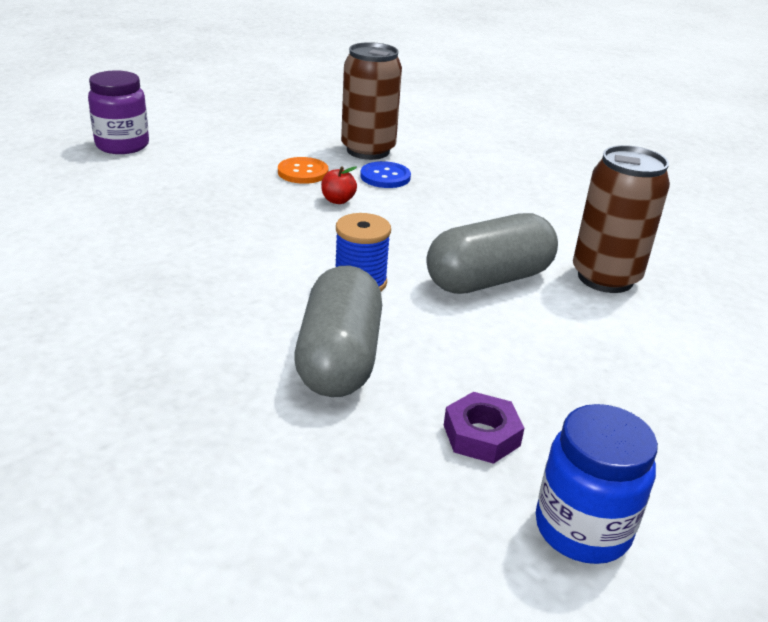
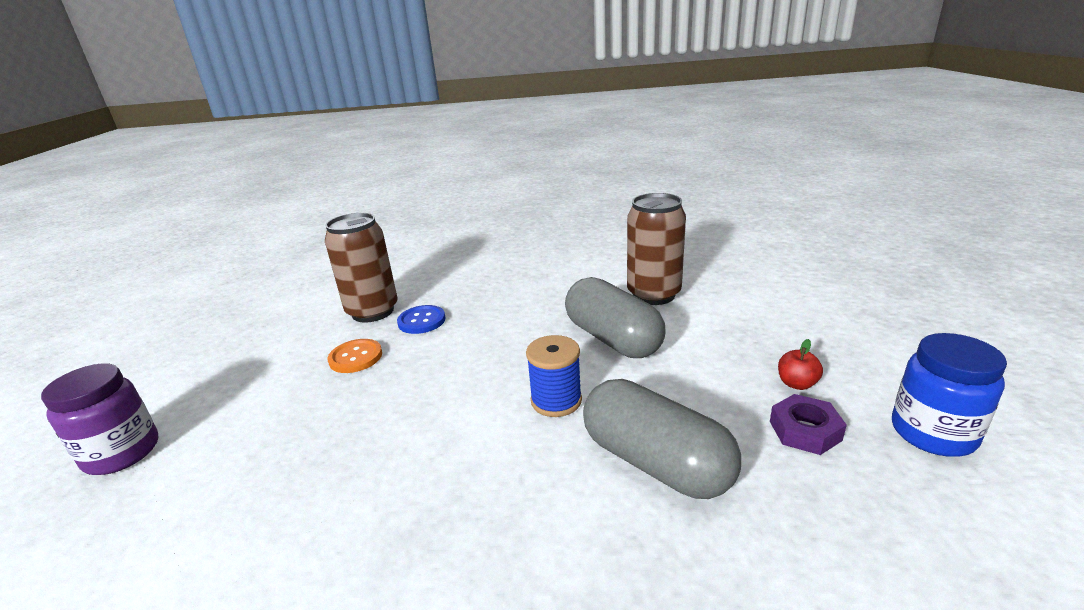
camera: 45 degrees left, 5 degrees down
red apple [321,166,357,204] -> red apple moved to [778,339,823,390]
grey capsule [427,213,558,294] -> grey capsule turned 45 degrees counterclockwise [565,277,665,358]

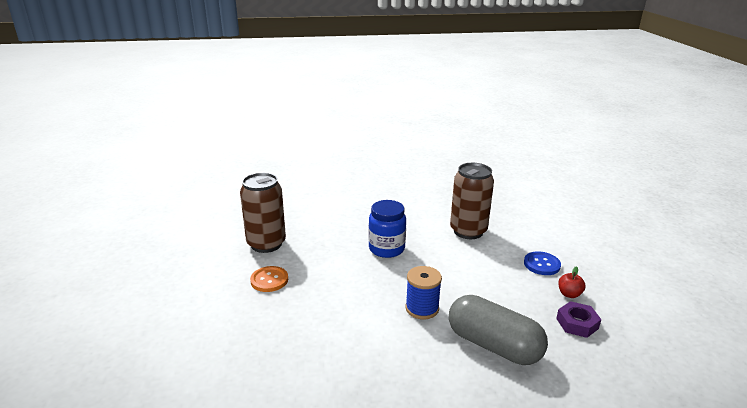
camera: 10 degrees left, 0 degrees up
purple jar [41,363,158,475] -> none
blue button [397,305,446,334] -> blue button moved to [524,251,561,275]
grey capsule [565,277,665,358] -> none
blue jar [892,333,1007,457] -> blue jar moved to [369,200,406,258]

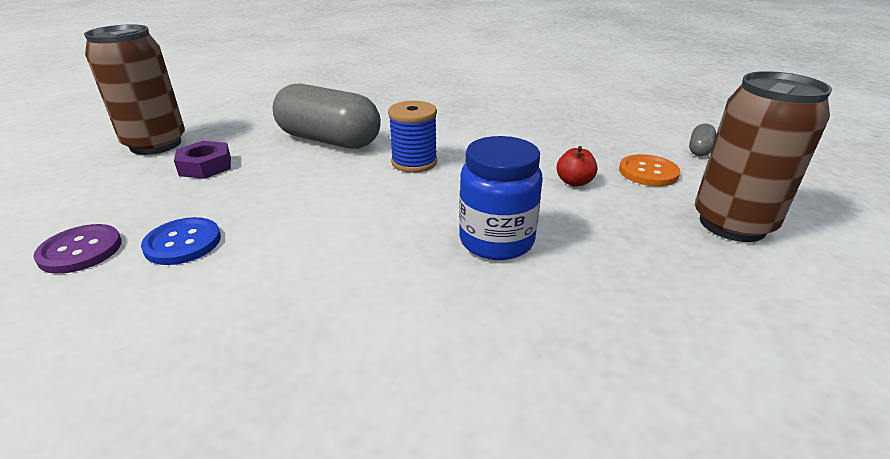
camera: 170 degrees right, 5 degrees up
brown can [450,163,494,239] -> brown can moved to [84,24,185,155]
red apple [558,266,585,298] -> red apple moved to [557,146,598,187]
none -> purple button [33,224,122,274]
none -> grey capsule [689,124,717,156]

